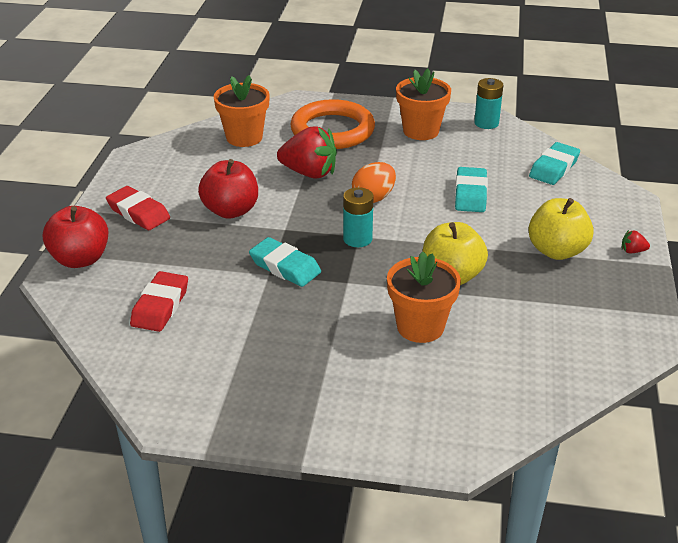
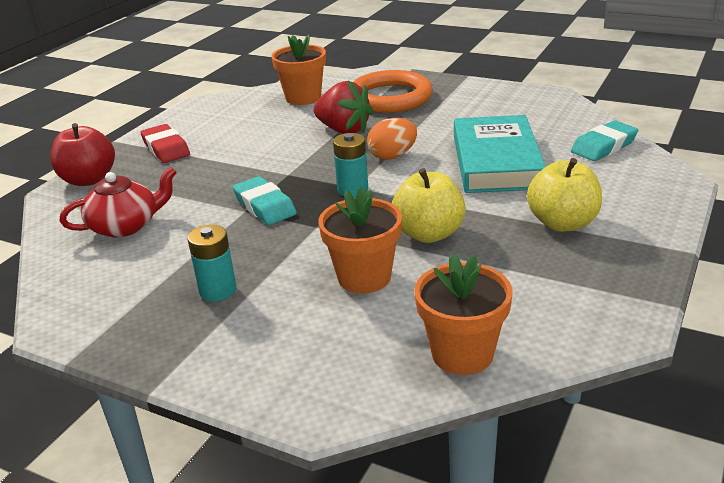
camera: 20 degrees right, 5 degrees down
red eraser [130,271,188,332] -> red teapot [60,167,177,237]
red apple [198,159,258,219] -> none
orange flower pot [396,69,451,140] -> orange flower pot moved to [414,253,512,375]
turquoise eraser [455,167,488,212] -> turquoise book [454,115,546,193]
turquoise battery [474,78,503,129] -> turquoise battery moved to [188,225,236,301]
red strawberry [622,230,650,253] -> none

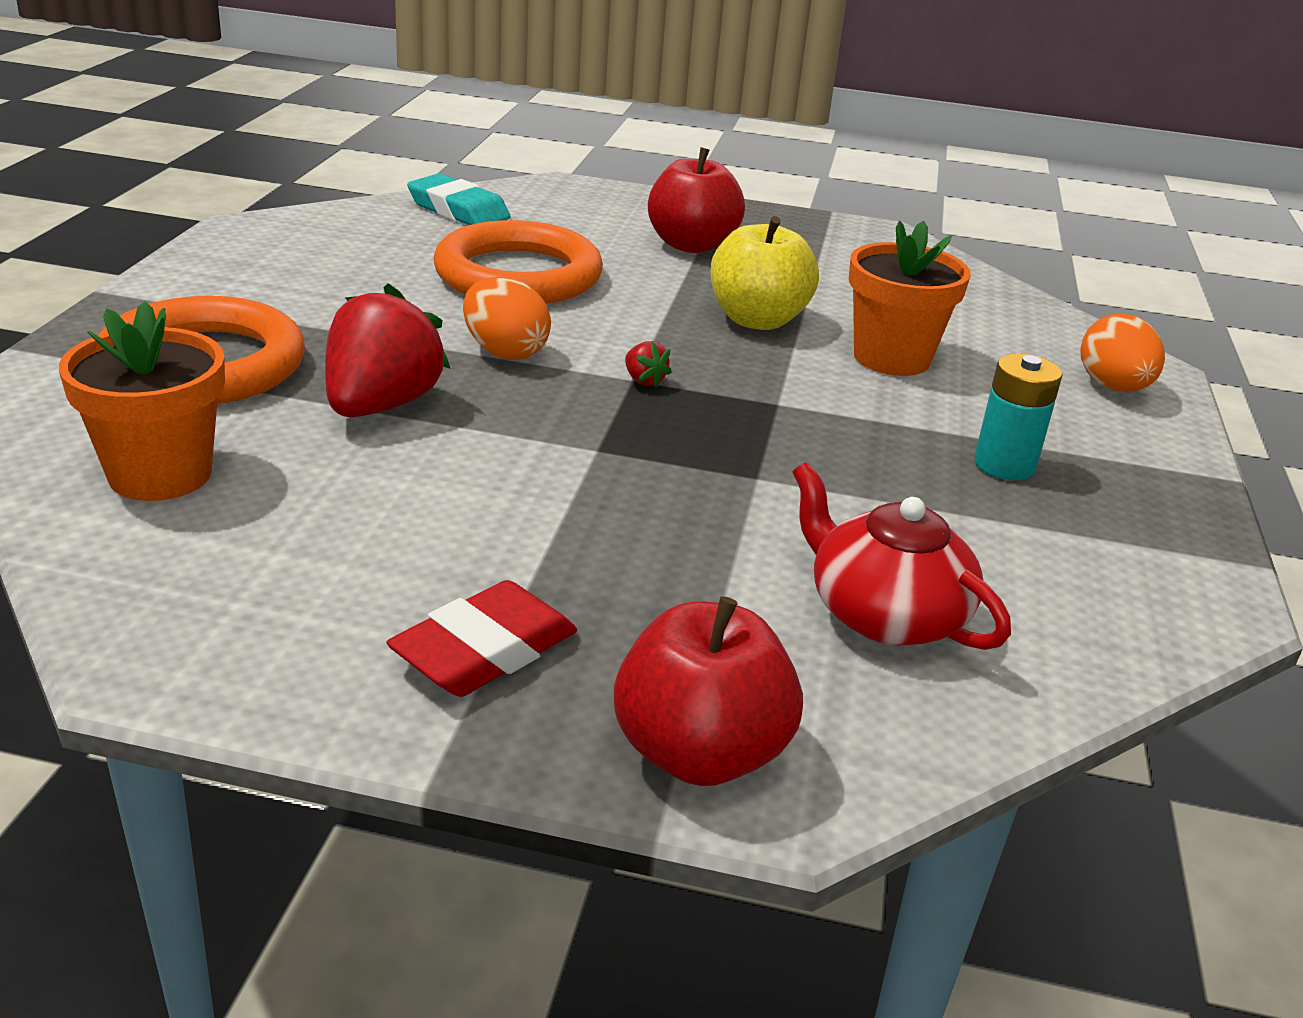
camera: 110 degrees left, 0 degrees up
turquoise eraser [232,176,297,225] -> none
turquoise battery [333,133,368,197] -> red strawberry [625,341,672,388]
orange flower pot [414,253,512,375] -> none
turquoise book [454,115,546,193] -> orange ring [433,220,603,304]
yellow apple [527,158,602,232] -> red apple [648,147,745,253]
none -> orange egg [1080,313,1165,392]

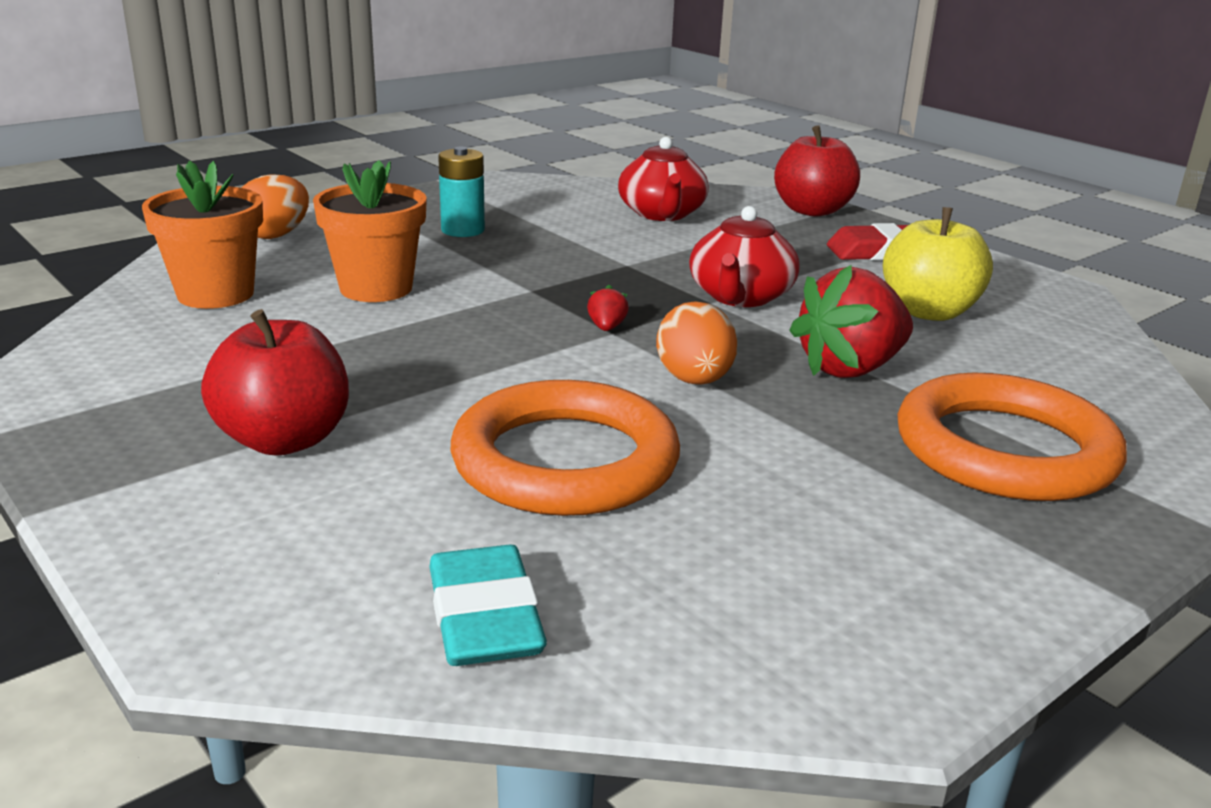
camera: 140 degrees left, 5 degrees down
orange flower pot [59,301,225,501] -> orange flower pot moved to [142,160,263,309]
yellow apple [710,216,819,330] -> yellow apple moved to [883,207,993,321]
none -> red teapot [689,206,800,307]

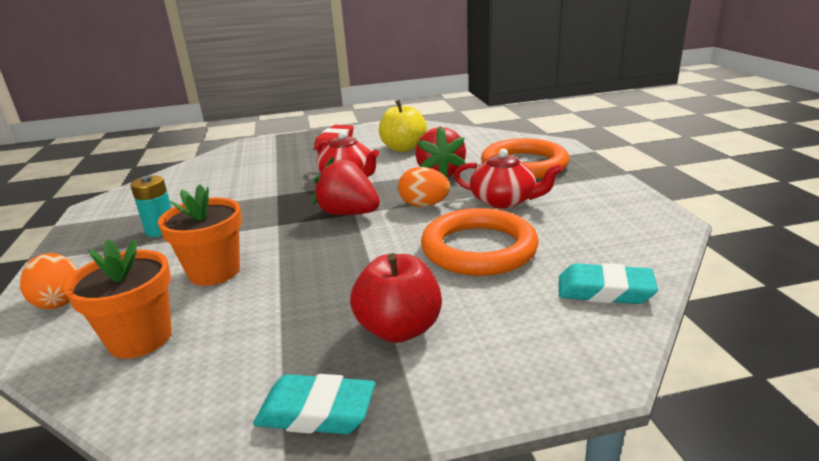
camera: 60 degrees left, 0 degrees up
red strawberry [587,285,629,331] -> red strawberry [313,157,380,215], size x2.46
red teapot [618,137,709,221] -> red teapot moved to [454,149,563,209]
red apple [774,126,860,216] -> none
none -> turquoise eraser [253,374,375,434]

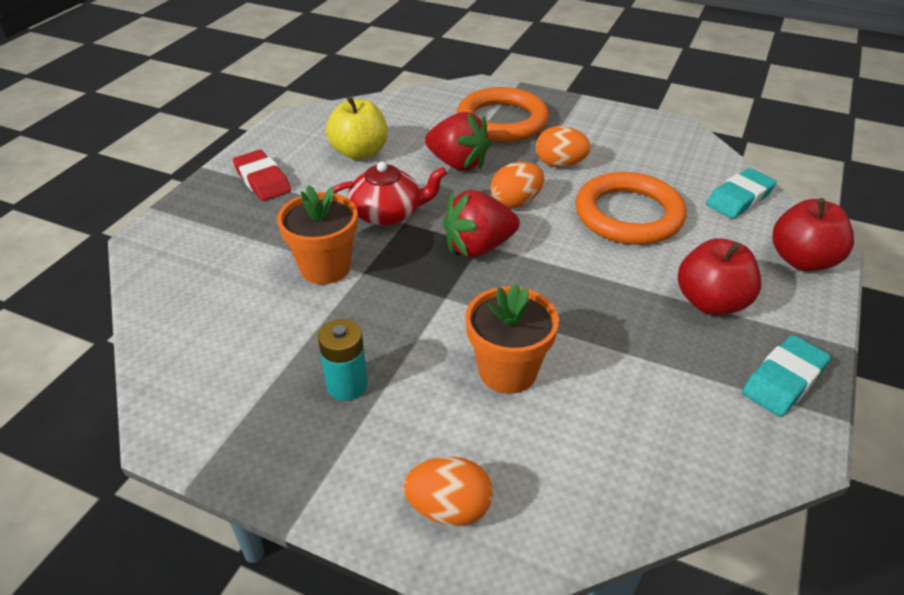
camera: 55 degrees left, 15 degrees up
orange flower pot [64,239,172,359] -> orange flower pot moved to [277,185,358,284]
red teapot [454,149,563,209] -> orange egg [536,126,591,167]
none -> red apple [772,198,854,271]

